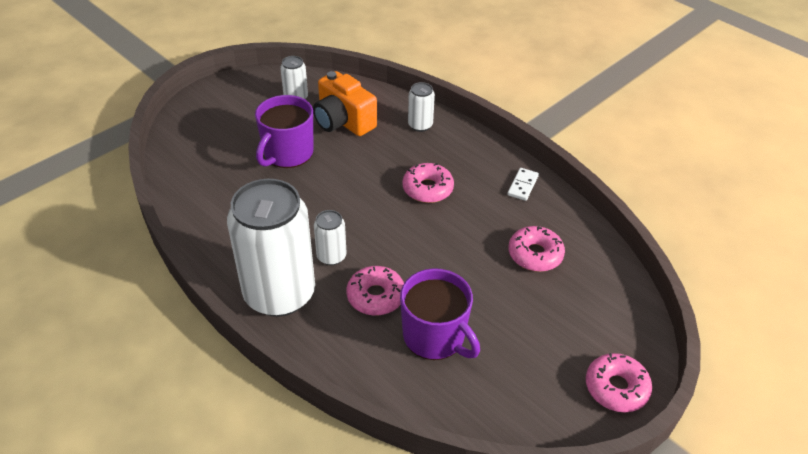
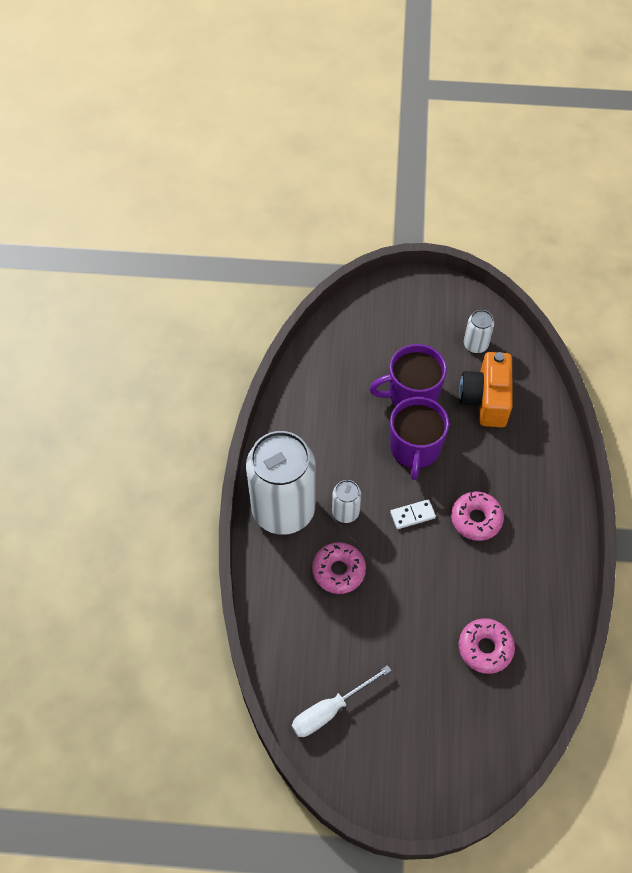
camera: 50 degrees right, 15 degrees up
purple mug [400,268,480,360] -> purple mug moved to [390,397,449,480]
white can [408,82,435,132] -> none
white domino [507,168,539,201] -> white domino moved to [390,499,436,529]
pink donut [586,353,652,412] -> none
none -> white screwdriver [292,665,391,737]

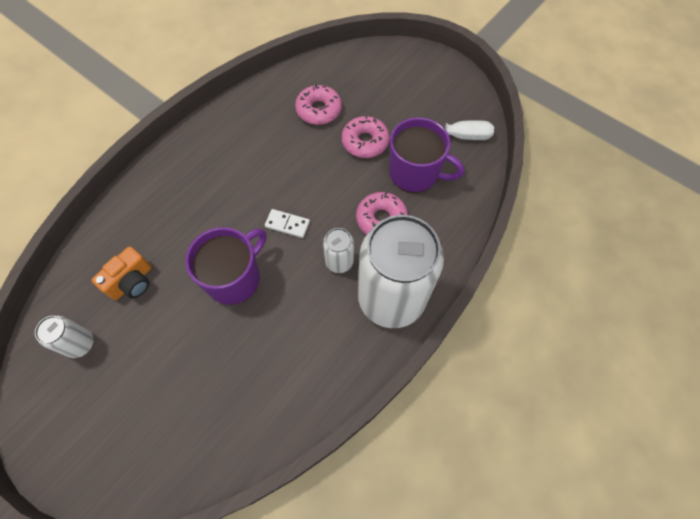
camera: 145 degrees left, 5 degrees up
purple mug [370,344,447,407] -> purple mug moved to [389,117,464,193]
pink donut [451,491,504,541] -> pink donut moved to [342,115,389,158]
orange camera [459,352,513,427] -> orange camera [92,247,151,300], size x0.66

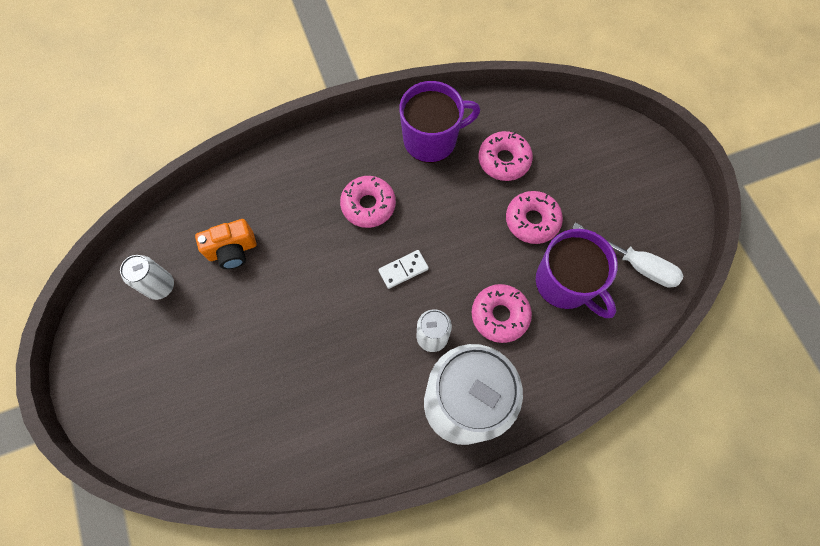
camera: 30 degrees right, 5 degrees up
purple mug [185,227,266,305] -> purple mug moved to [399,81,480,163]
white domino [265,209,310,238] -> white domino turned 75 degrees counterclockwise [378,250,429,289]
none -> pink donut [340,176,396,228]

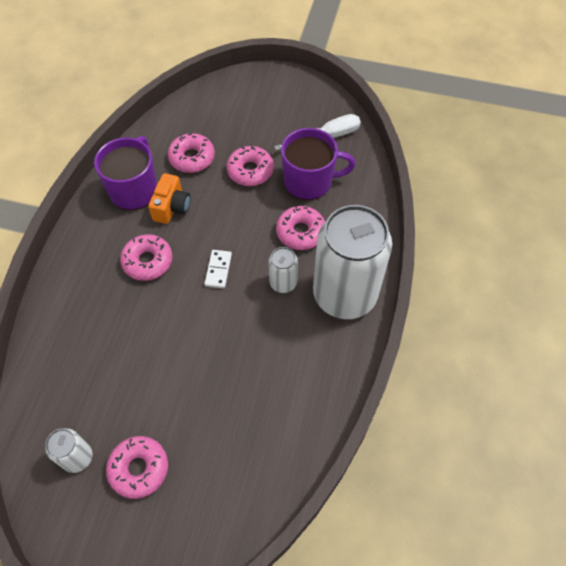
camera: 55 degrees left, 10 degrees down
orange camera [195,219,256,269] -> orange camera moved to [148,173,190,224]
none -> pink donut [106,436,168,499]

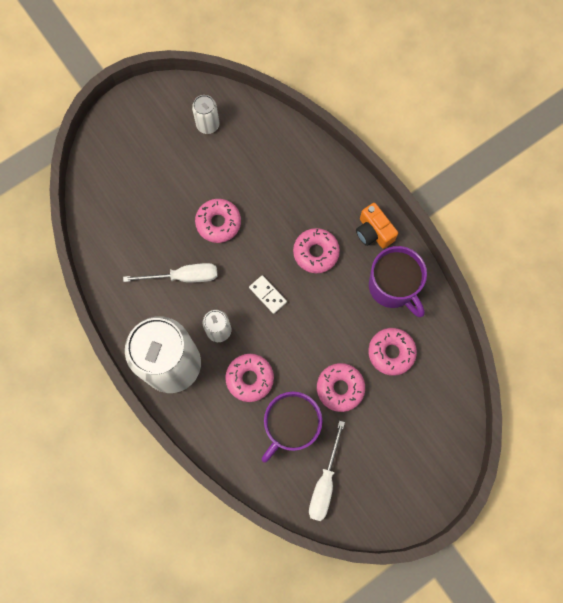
camera: 130 degrees right, 15 degrees up
pink donut [106,436,168,499] -> pink donut moved to [195,199,241,243]
orange camera [148,173,190,224] -> orange camera moved to [356,203,398,249]
none -> white screwdriver [123,263,217,283]

